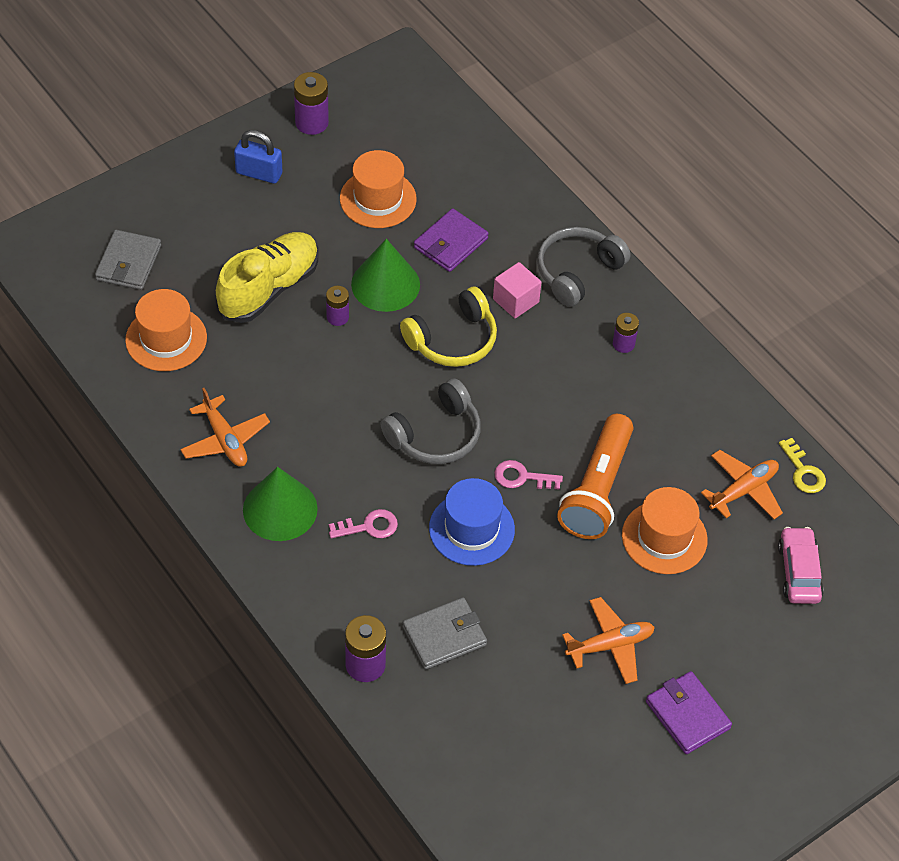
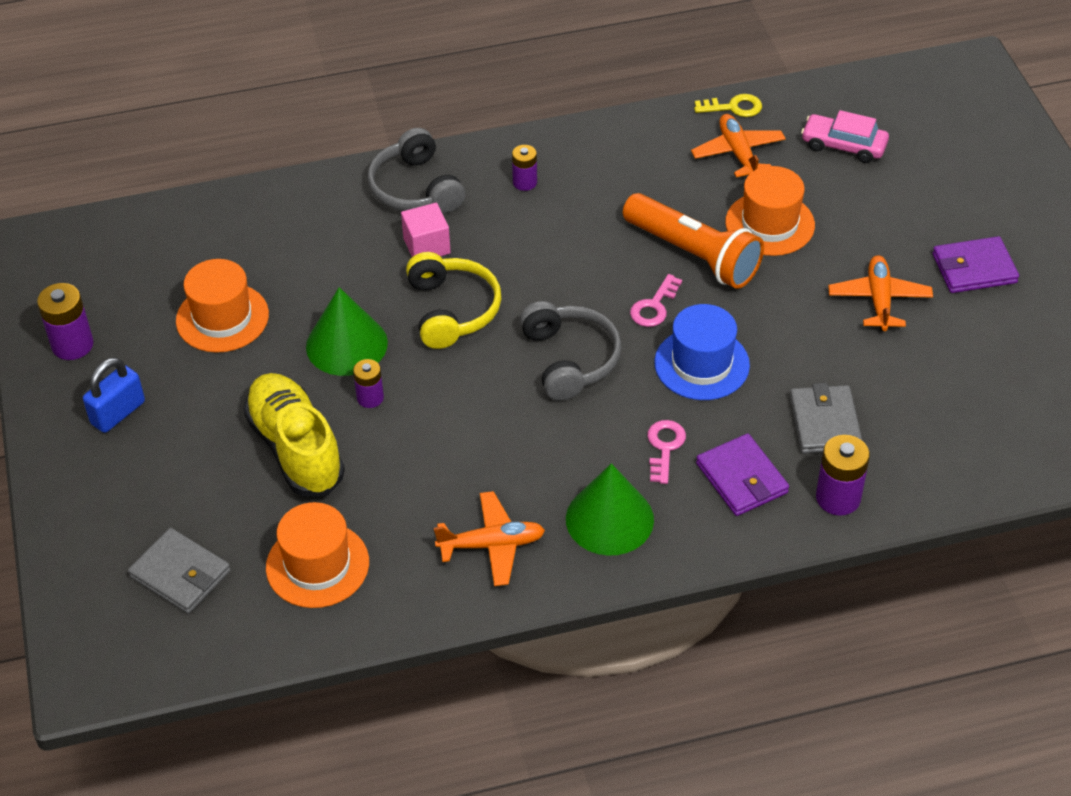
camera: 65 degrees left, 5 degrees down
purple wallet [414,208,489,272] -> purple wallet moved to [696,433,789,516]

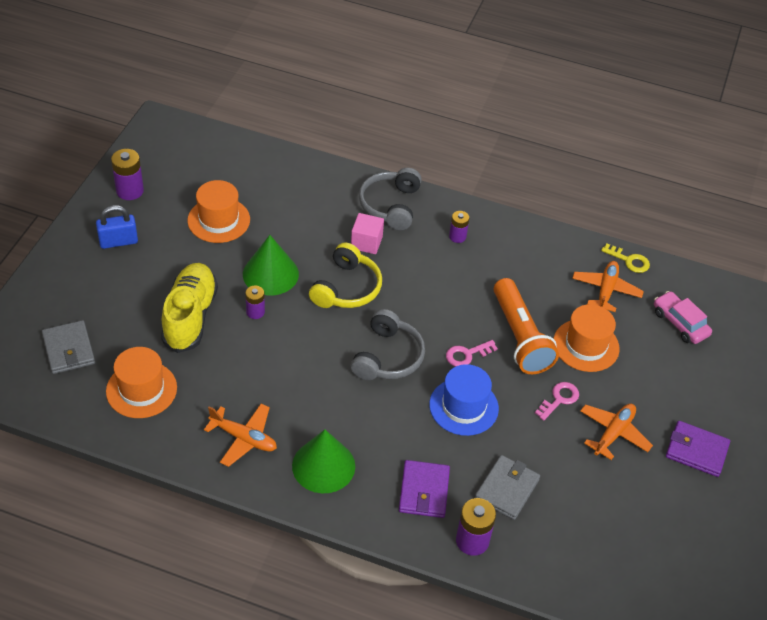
camera: 30 degrees right, 0 degrees up
pink key [647,420,686,484] -> pink key moved to [535,382,579,421]

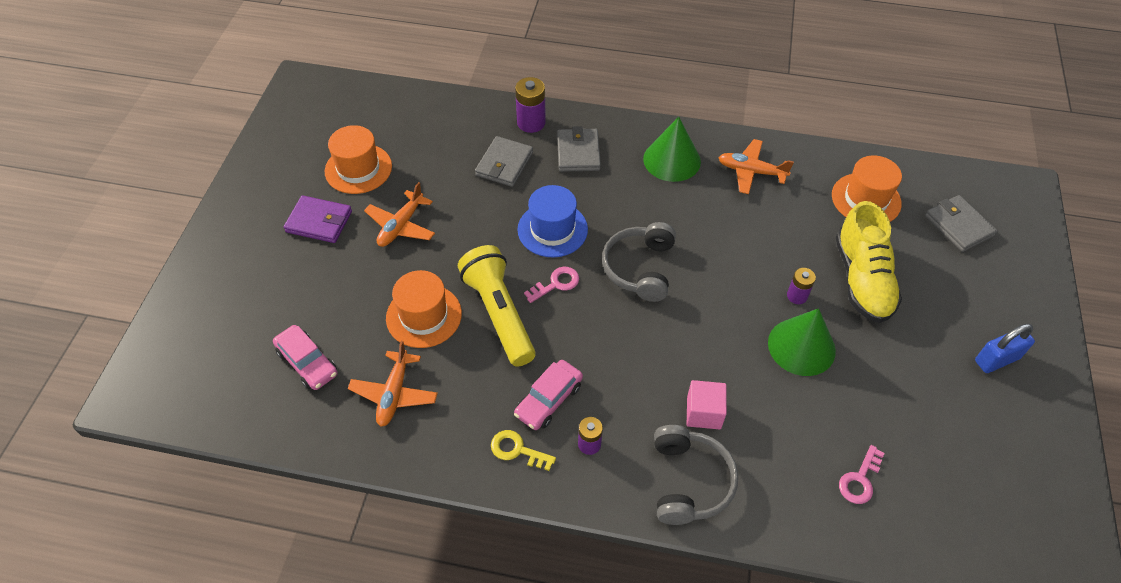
camera: 175 degrees right, 5 degrees up
purple battery [111,149,144,200] -> none
orange hat [187,180,250,243] -> orange hat moved to [325,125,392,194]
yellow headphones [309,243,382,308] -> none
purple wallet [399,460,450,518] -> grey wallet [557,126,601,172]
orange flashlight [494,278,559,374] -> yellow flashlight [458,245,536,367]
pink key [535,382,579,421] -> pink key moved to [839,445,885,504]
yellow key [601,244,650,273] -> yellow key moved to [491,430,556,471]
none -> pink car [514,360,583,430]

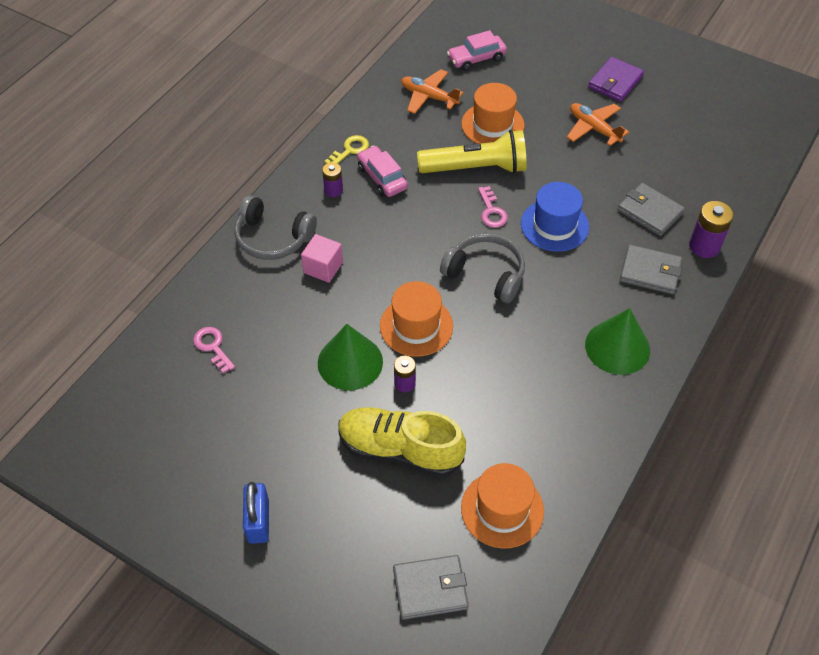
camera: 110 degrees right, 0 degrees up
orange hat [325,125,392,194] -> orange hat moved to [380,281,453,357]
orange plane [718,139,794,194] -> none

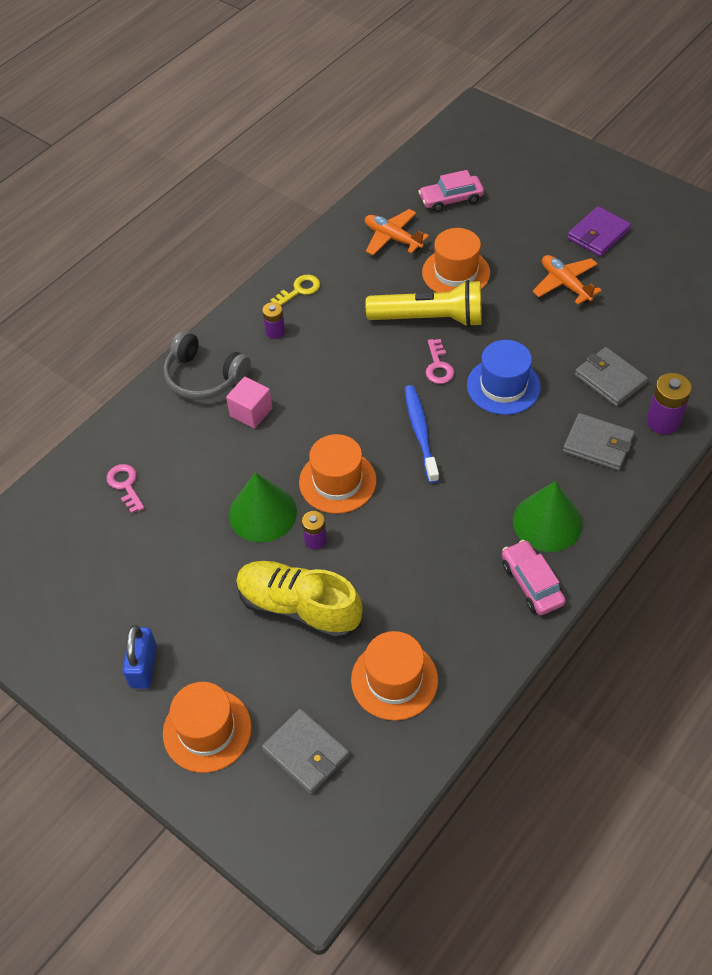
camera: 10 degrees right, 0 degrees up
pink car [357,145,408,197] -> pink car moved to [502,540,566,615]
grey wallet [393,555,469,620] -> grey wallet turned 45 degrees clockwise [262,708,350,794]
grey headphones [440,233,525,303] -> blue toothbrush [404,385,439,483]
none -> orange hat [163,682,252,773]

